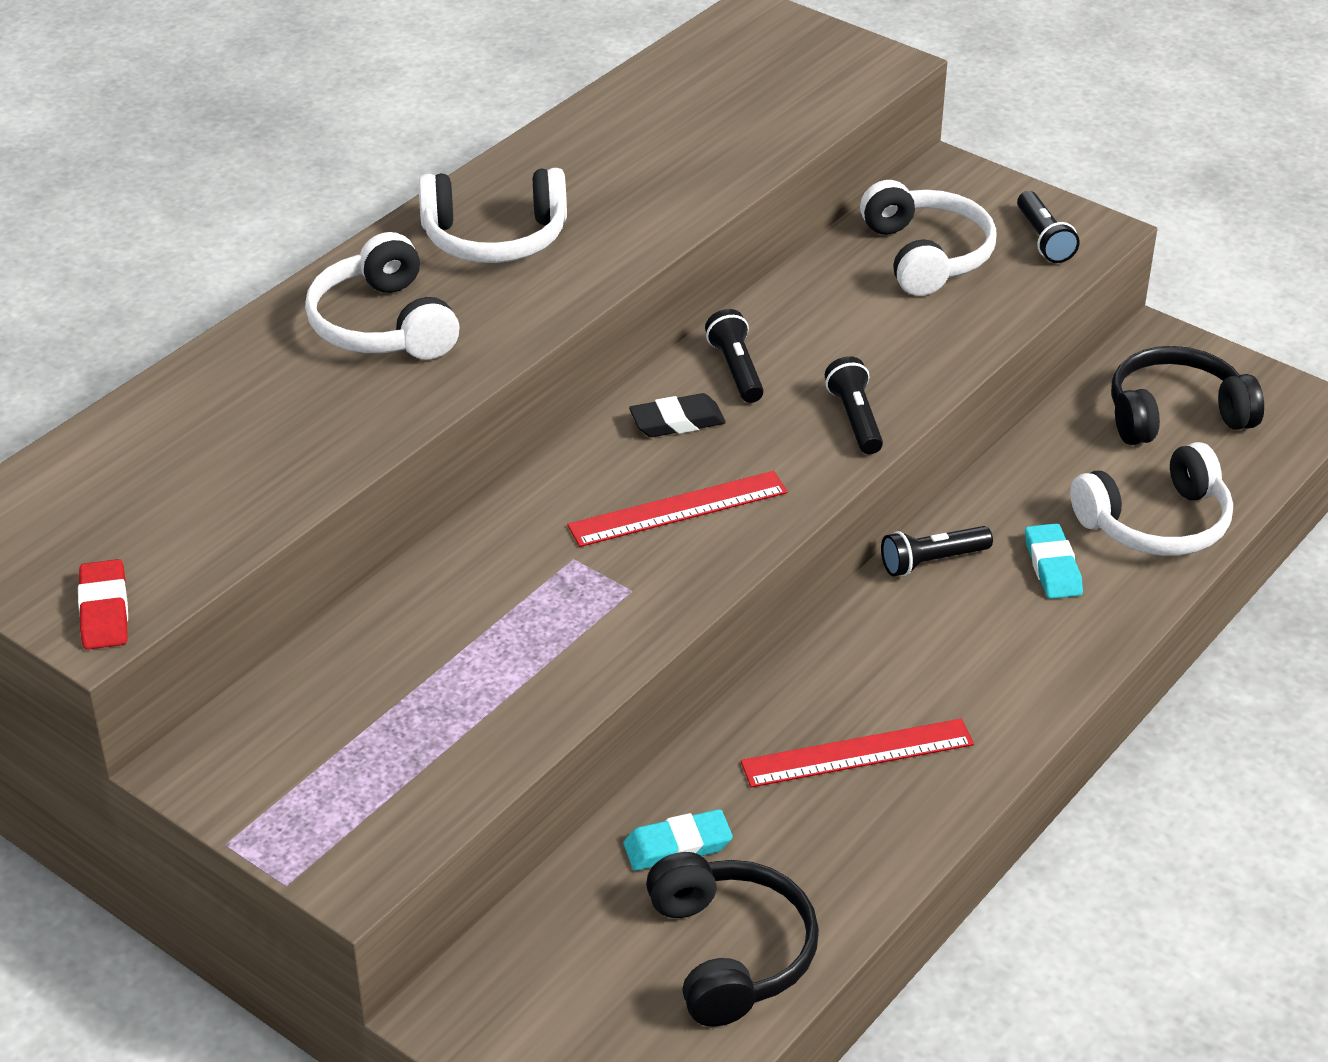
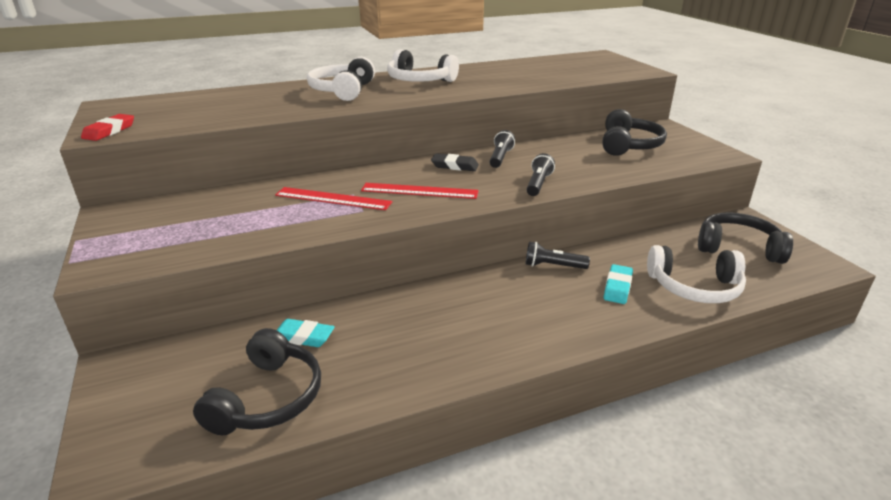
camera: 30 degrees right, 10 degrees down
red ruler [741,718,974,788] -> red ruler moved to [275,187,392,210]
white headphones [860,180,997,296] -> black headphones [602,109,667,156]
black flashlight [1017,191,1080,263] -> none

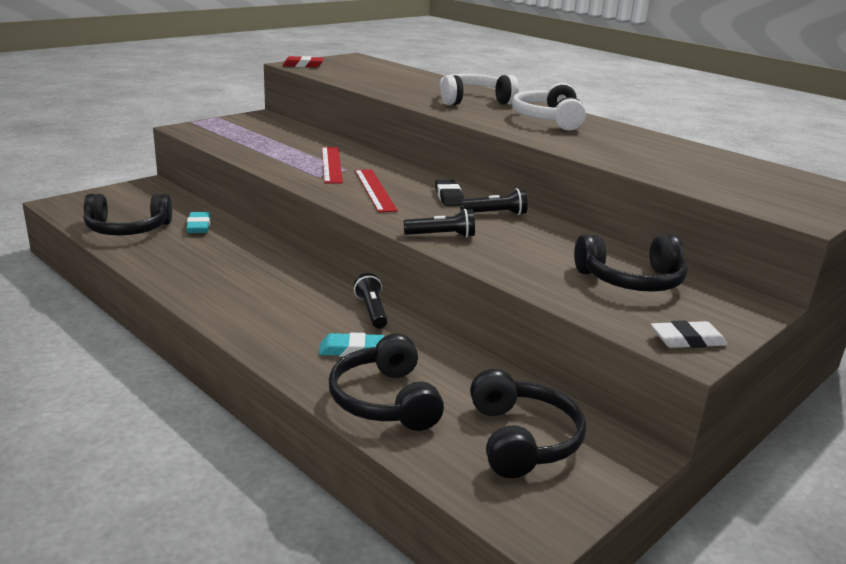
camera: 65 degrees right, 5 degrees down
white headphones [647,245,746,303] -> black headphones [329,334,444,431]
none -> white eraser [651,320,728,348]

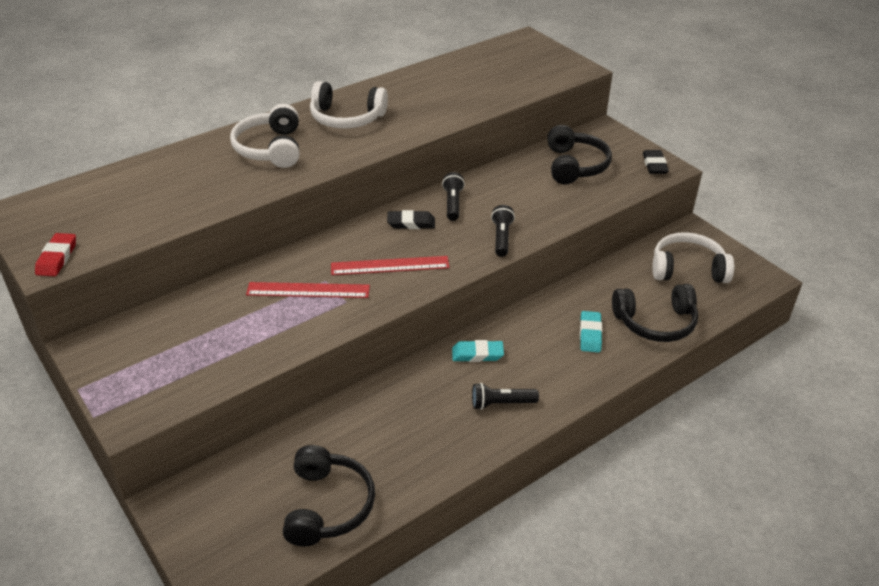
camera: 80 degrees left, 15 degrees up
turquoise eraser [186,212,211,233] -> turquoise eraser moved to [452,340,504,362]
black flashlight [354,273,388,329] -> black flashlight moved to [472,383,539,410]
black headphones [470,369,586,478] -> white headphones [652,232,734,283]
white eraser [651,320,728,348] -> black eraser [643,150,669,174]

